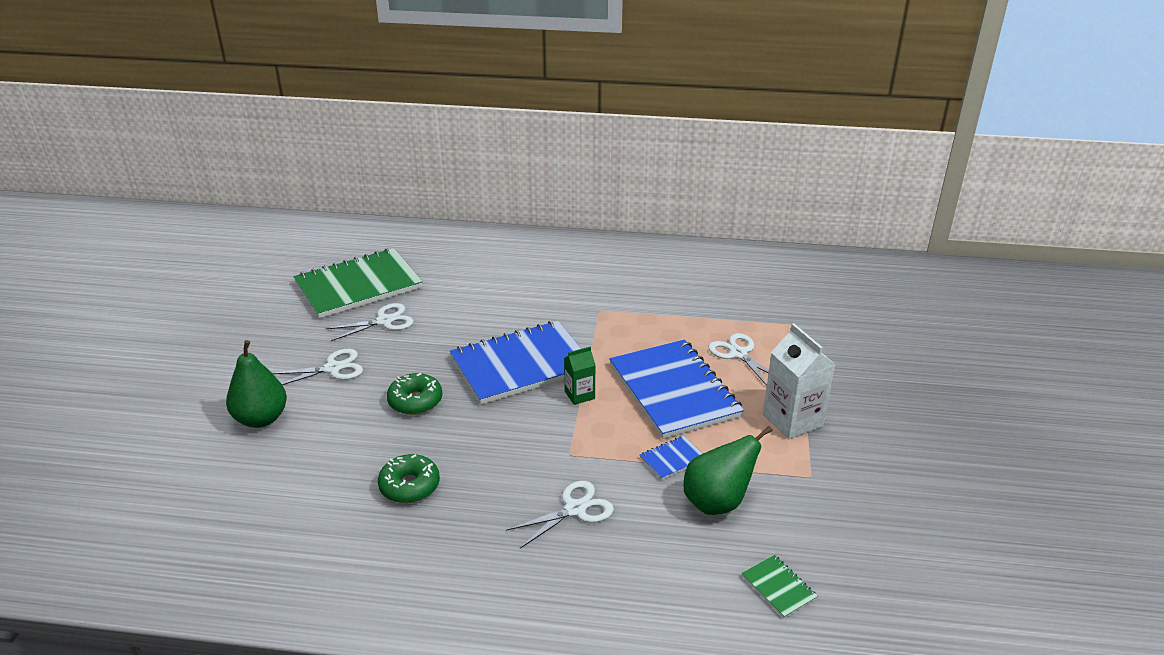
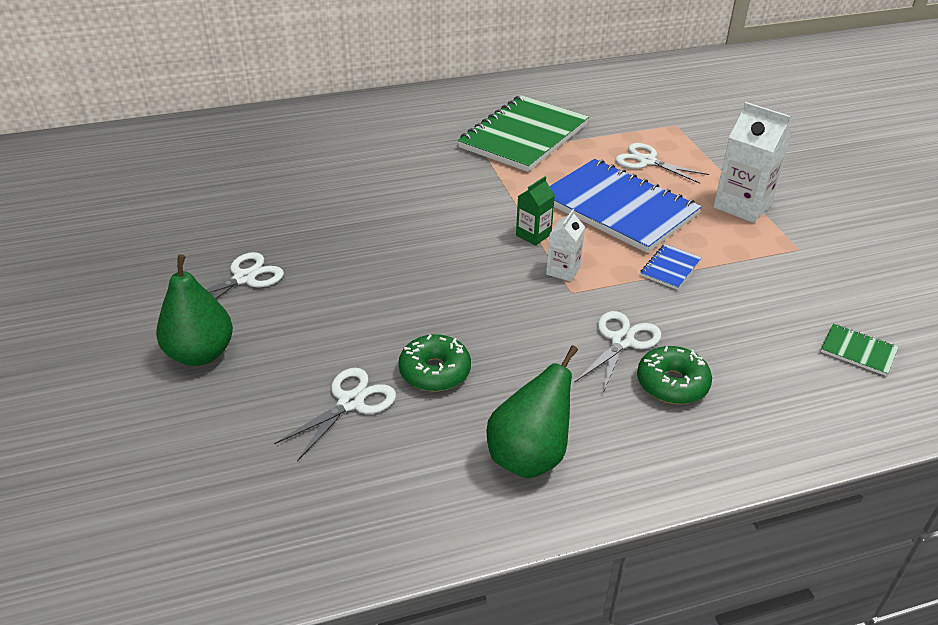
camera: 25 degrees left, 5 degrees up
green notebook [294,248,423,318] -> green notebook moved to [458,95,589,172]
white scissors [326,303,414,341] -> white scissors moved to [274,368,396,461]
green donut [387,373,442,415] -> green donut moved to [637,346,712,404]
blue notebook [450,321,581,405] -> none
green pear [683,426,772,515] -> green pear moved to [486,345,578,478]
none -> white carton [546,209,585,282]

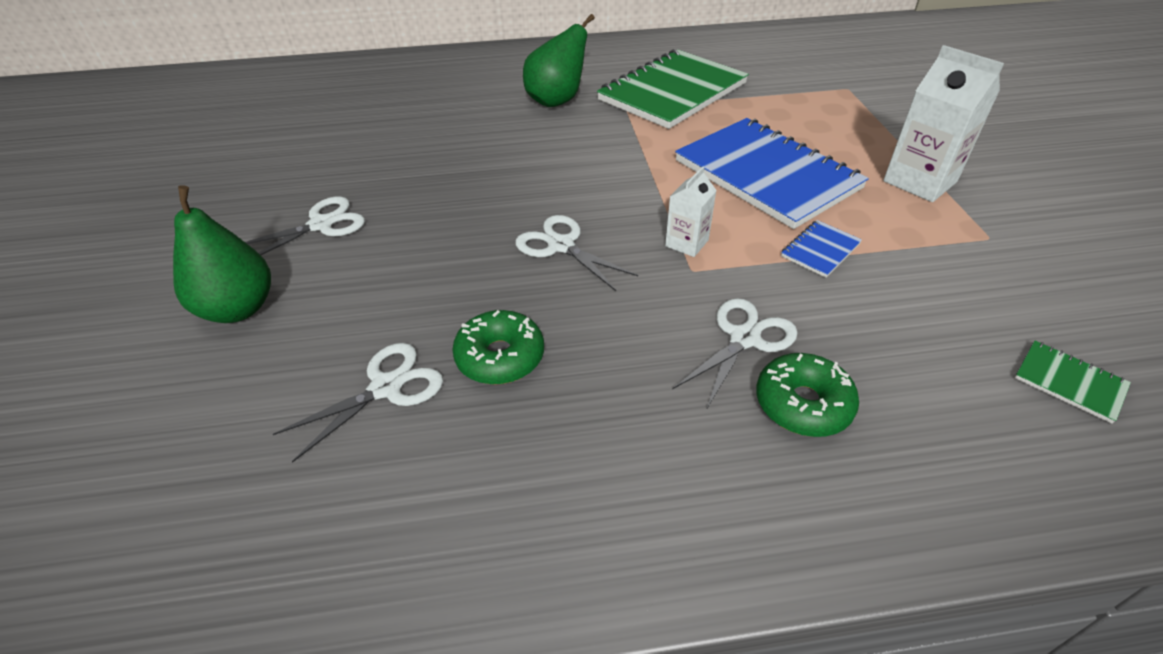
camera: 10 degrees right, 5 degrees up
green pear [486,345,578,478] -> green pear moved to [523,14,595,107]
green carton [516,176,555,245] -> none
white scissors [615,143,709,184] -> white scissors moved to [515,215,638,291]

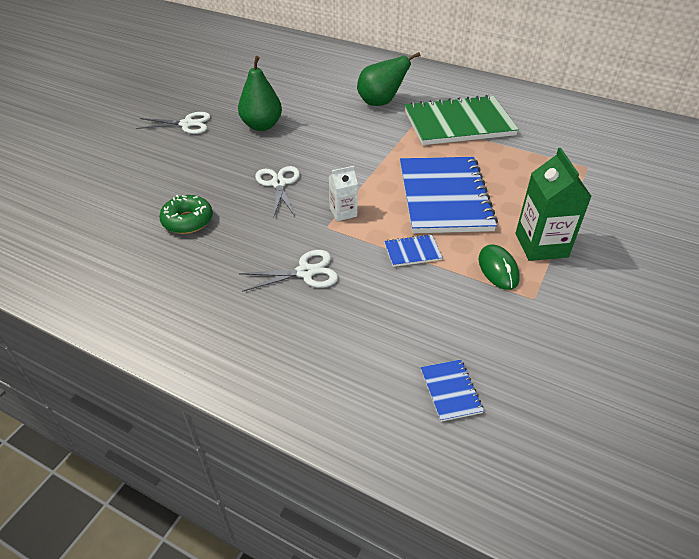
camera: 35 degrees right, 0 degrees up
green pear [173,185,271,323] -> green pear moved to [238,56,282,131]
white scissors [273,343,443,462] -> none
green donut [756,353,859,437] -> none
white carton [883,45,1004,202] -> green carton [515,148,592,261]
green notebook [1015,341,1131,424] -> blue notebook [421,359,484,422]
none -> green mouse [479,244,520,290]

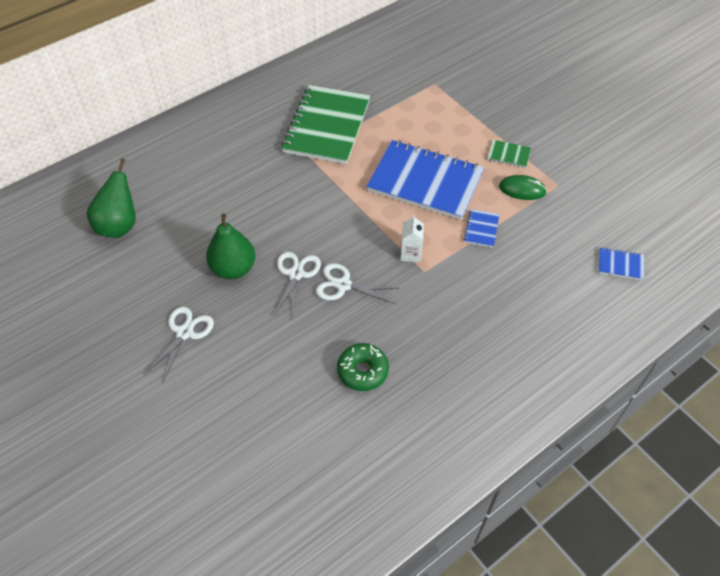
camera: 65 degrees left, 10 degrees up
white scissors [239,250,338,292] -> white scissors moved to [273,252,321,319]
green pear [357,52,420,106] -> green pear moved to [87,158,136,238]
green carton [515,148,592,261] -> green notebook [487,140,531,168]

